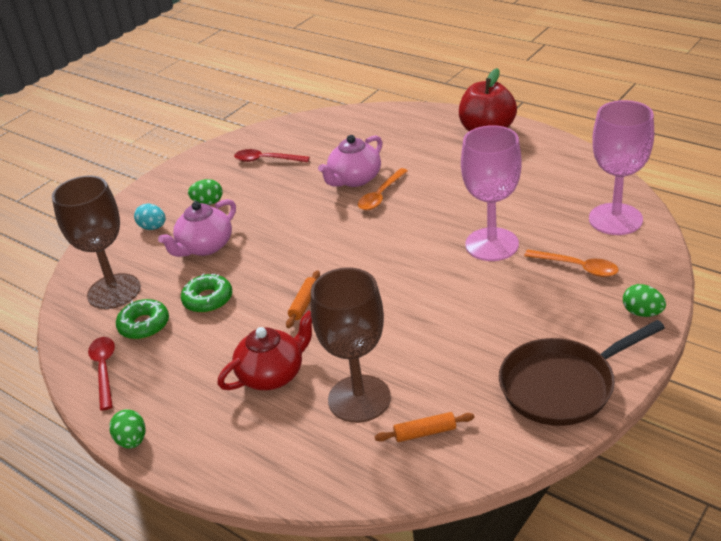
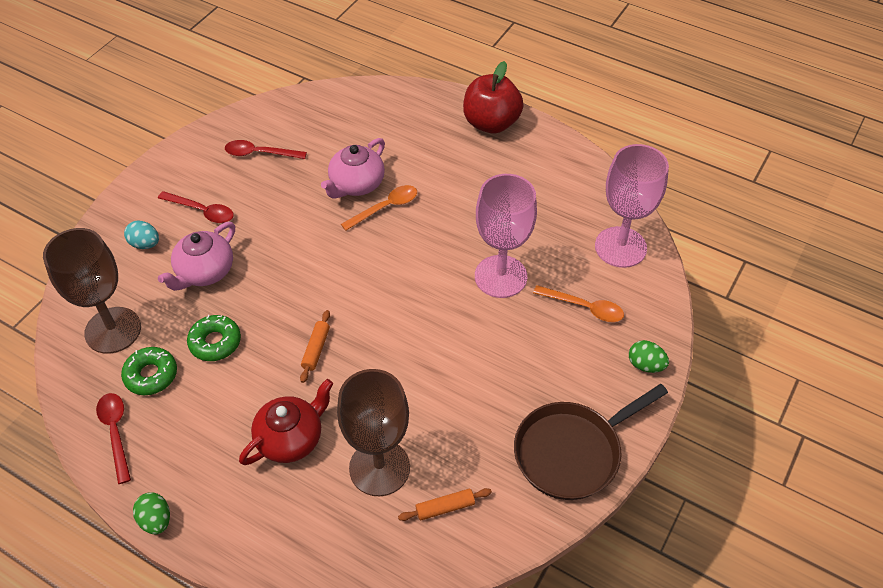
camera: 10 degrees left, 15 degrees up
green egg [188,179,223,205] -> red spoon [158,191,234,223]
orange spoon [358,168,408,211] -> orange spoon turned 150 degrees counterclockwise [341,185,417,231]

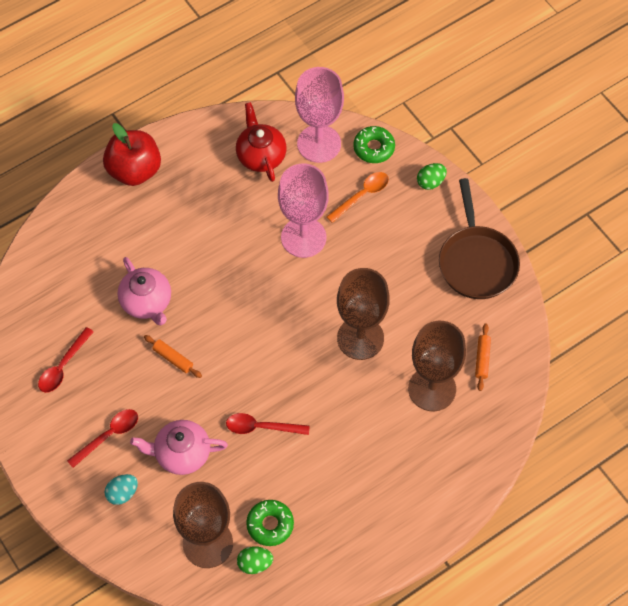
camera: 65 degrees left, 10 degrees up
red spoon [96,393,131,484] -> red spoon moved to [226,413,310,435]
green egg [133,492,170,535] -> green egg moved to [237,546,273,574]
pink teapot [158,222,235,291] -> pink teapot turned 120 degrees clockwise [130,420,228,475]
green donut [187,315,241,361] -> green donut moved to [353,126,395,163]
red teapot [239,379,333,465] -> red teapot moved to [236,102,287,182]
orange rolling pin [300,310,330,383] -> orange rolling pin moved to [144,335,202,378]
orange spoon [341,185,417,231] -> none
none -> brown goblet [337,268,390,360]

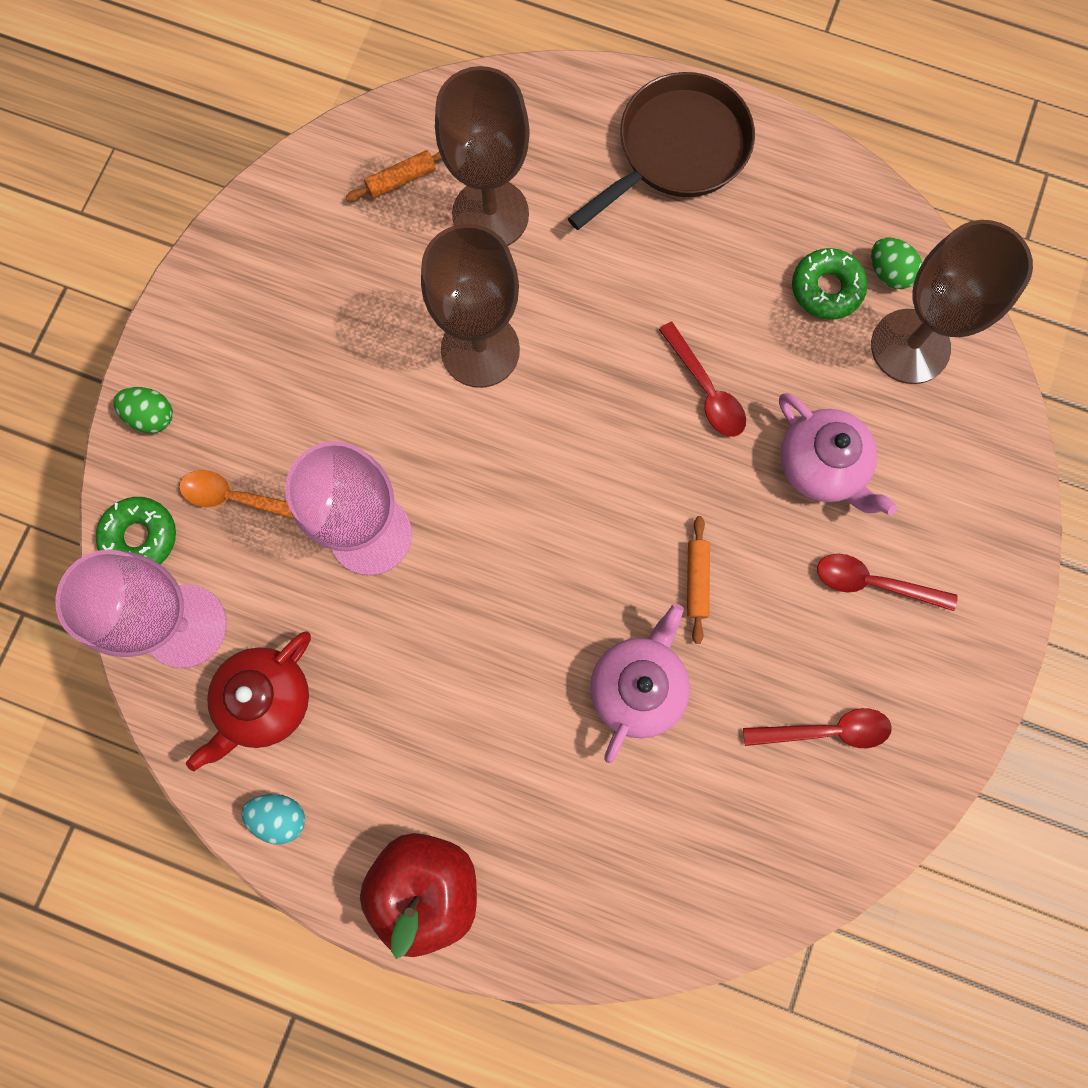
camera: 125 degrees left, 15 degrees up
turquoise egg [105,474,138,505] -> turquoise egg moved to [241,794,305,845]
brown pan [439,178,520,299] -> brown pan moved to [568,72,755,230]

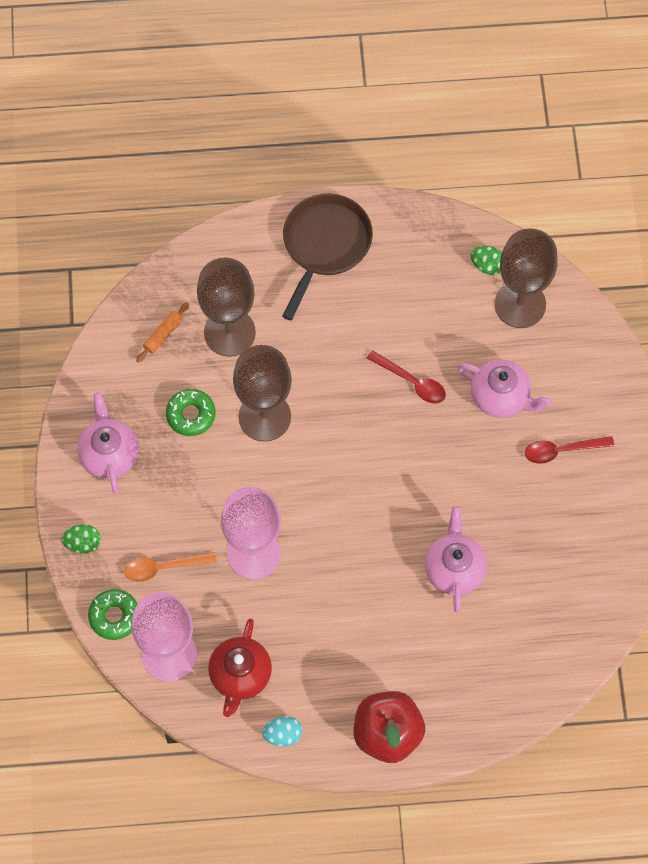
camera: 25 degrees left, 10 degrees down
orange rolling pin [687,516,710,644] -> none
red spoon [743,708,892,748] -> none
green donut [792,248,867,320] -> green donut moved to [166,389,216,436]
none -> pink teapot [78,392,139,494]

